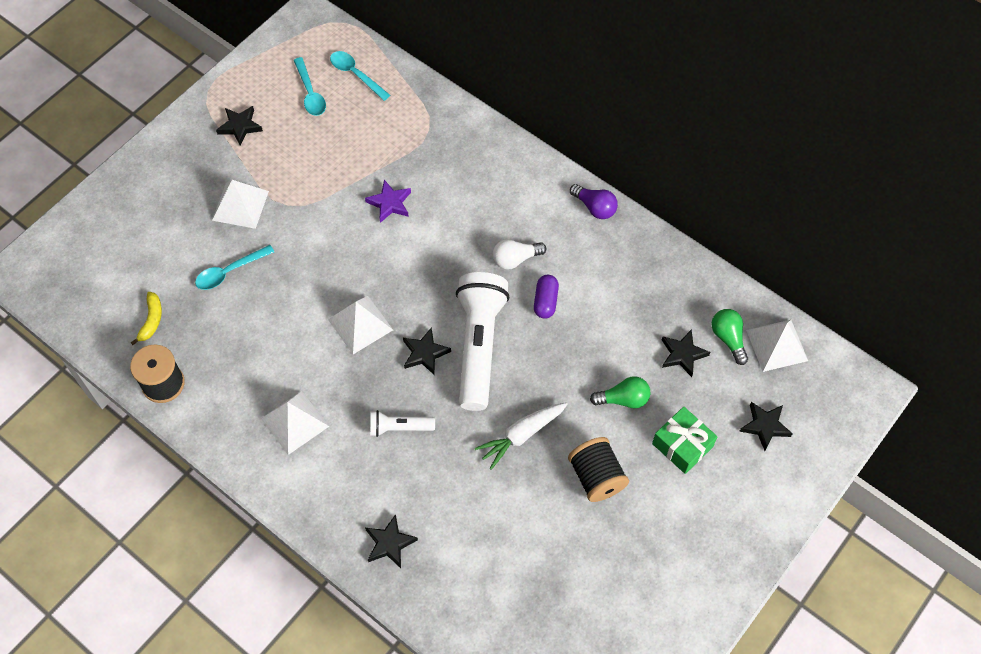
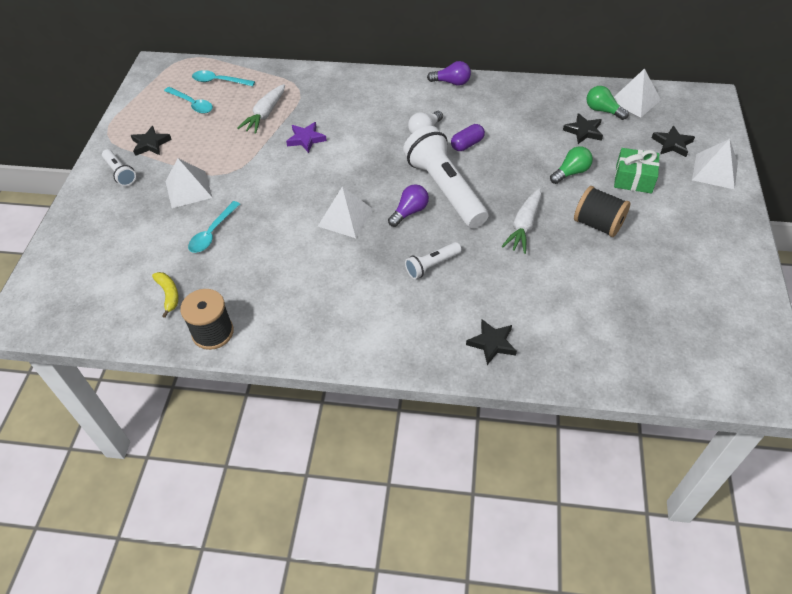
camera: 30 degrees left, 10 degrees down
white pyramid [261,391,329,455] -> white pyramid moved to [692,139,738,190]
black star [403,327,451,375] -> purple light bulb [388,184,429,227]
purple capsule [534,275,559,319] -> purple capsule turned 75 degrees clockwise [451,124,485,151]
none -> white flashlight [102,149,136,186]
none -> white carrot [238,84,285,134]

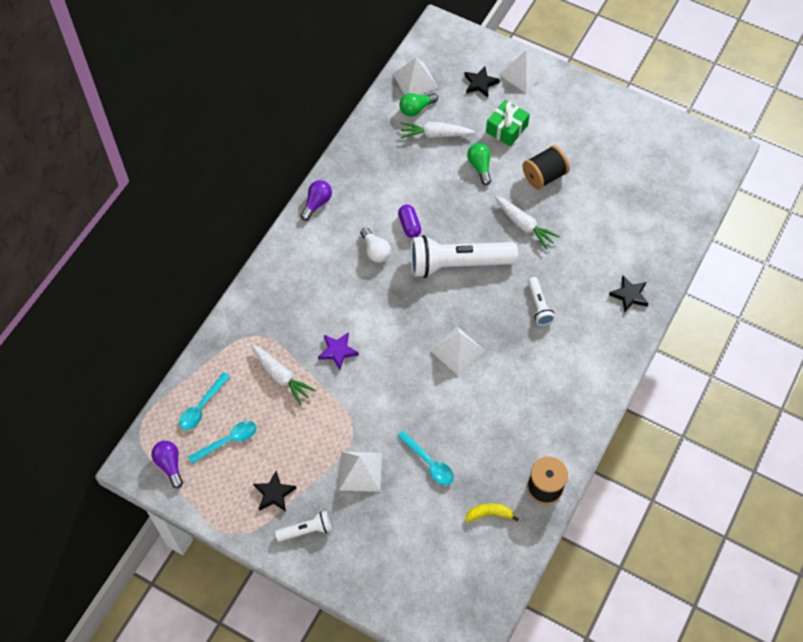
camera: 70 degrees left, 10 degrees up
purple light bulb [388,184,429,227] -> purple light bulb moved to [151,441,183,488]
black star [563,113,603,144] -> white carrot [400,122,475,139]

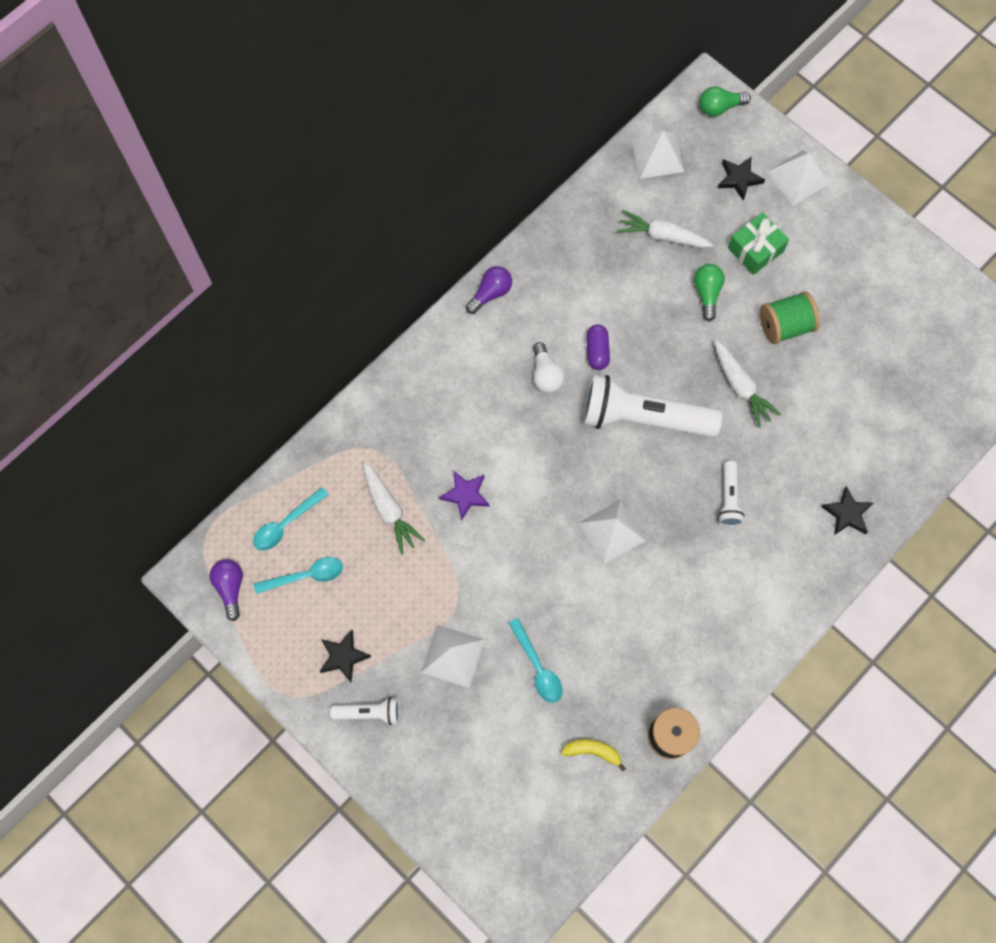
camera: 15 degrees right, 10 degrees up
green light bulb [399,93,438,116] -> green light bulb moved to [700,86,751,117]
black spool [522,145,570,190] -> green spool [760,291,820,344]

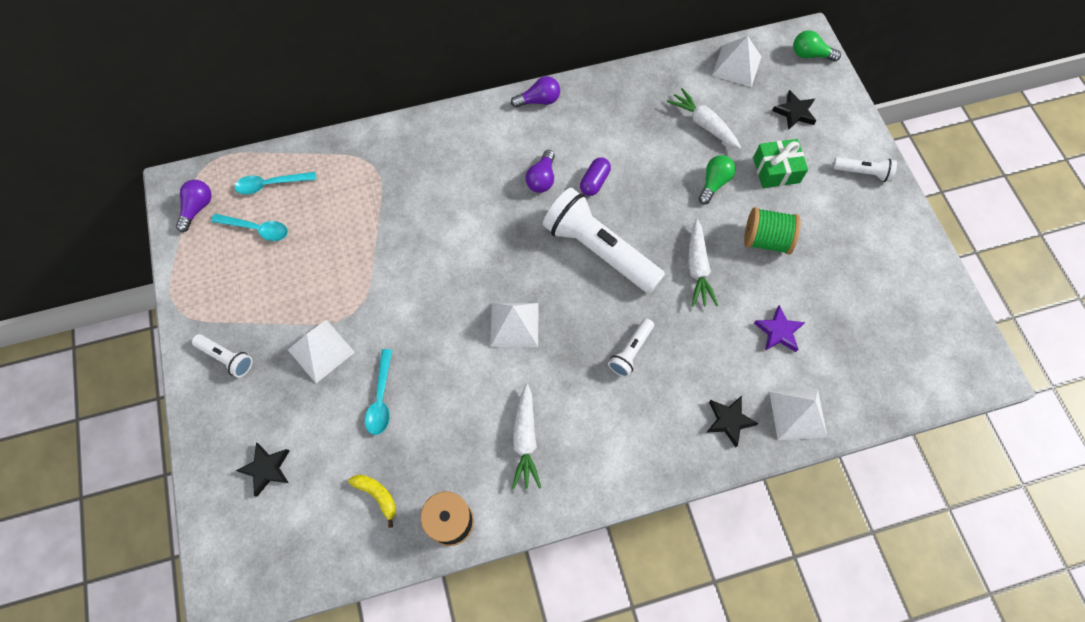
camera: 30 degrees right, 5 degrees down
black star [320,630,371,682] -> black star moved to [236,442,289,497]
white carrot [363,462,426,555] -> white carrot moved to [512,384,541,489]
purple star [439,470,490,520] -> purple star moved to [754,305,805,352]
white light bulb [533,342,565,393] -> purple light bulb [526,150,555,193]
white pyramid [767,150,830,206] -> white pyramid moved to [769,389,828,440]
none -> white flashlight [833,157,897,182]

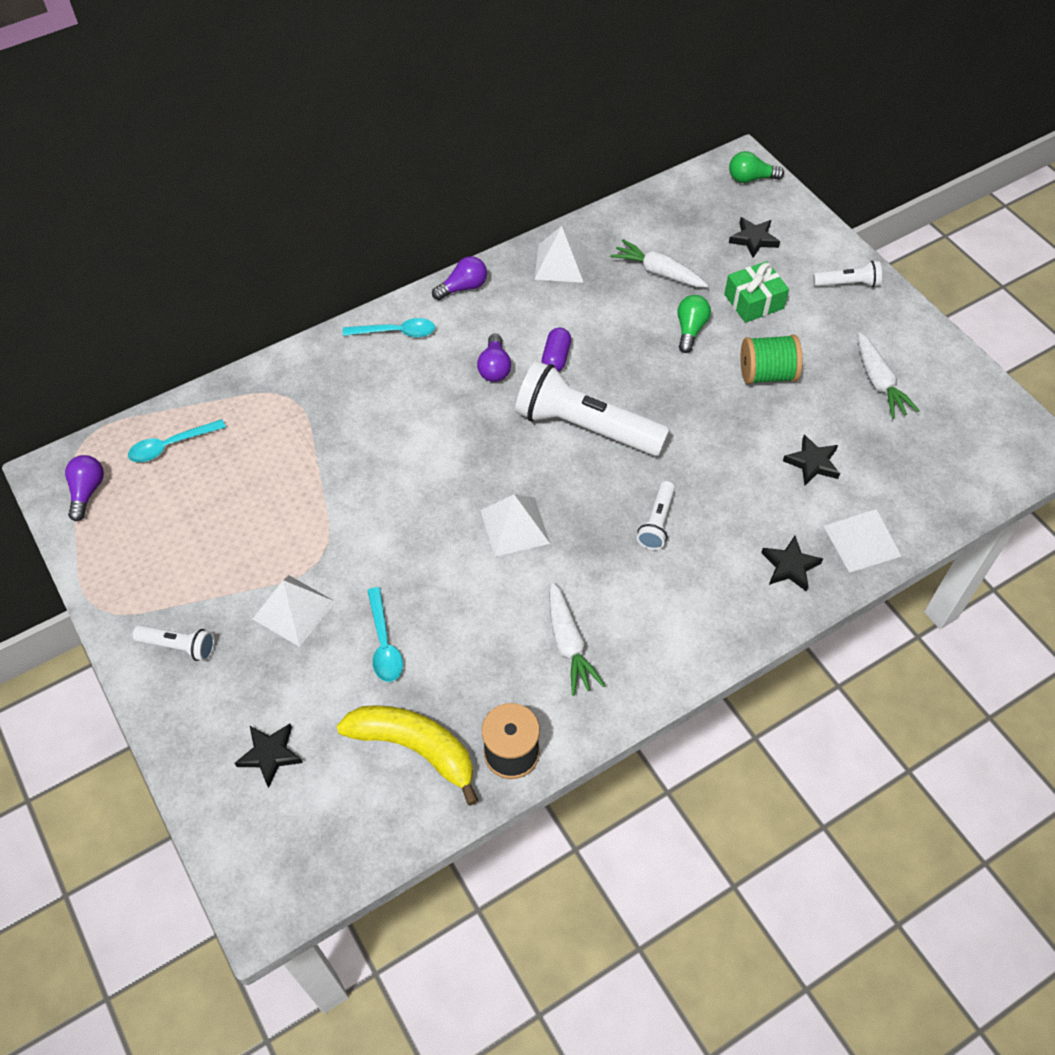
camera: 15 degrees left, 10 degrees down
turquoise spoon [211,214,288,241] -> turquoise spoon moved to [343,318,435,338]
yellow banana [348,475,396,528] -> yellow banana [337,705,479,806], size x2.00
white carrot [688,219,718,307] -> white carrot moved to [858,332,920,419]
white pyramid [712,36,762,87] -> white pyramid moved to [535,226,587,283]
purple star [754,305,805,352] -> black star [783,434,840,485]

